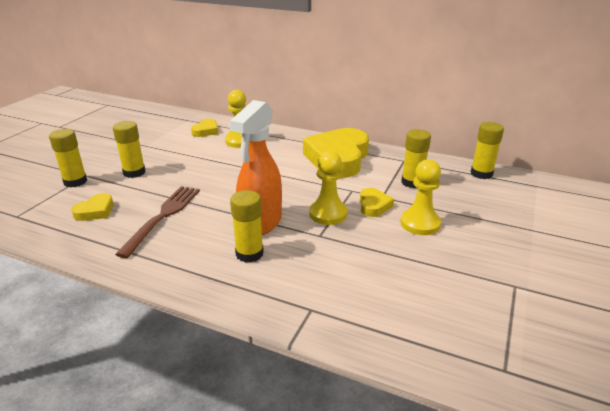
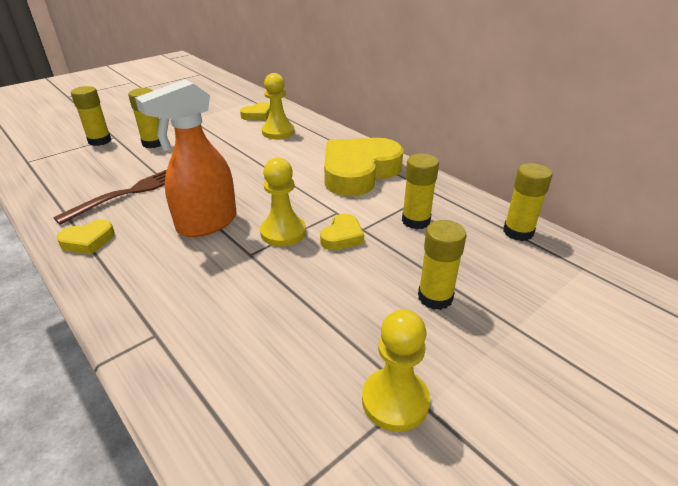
camera: 25 degrees right, 5 degrees up
yellow heart [71,193,114,221] -> yellow heart moved to [57,219,115,255]
yellow glue stick [230,190,264,263] -> yellow glue stick moved to [418,220,467,310]
yellow pawn [400,159,441,235] -> yellow pawn moved to [362,309,430,432]

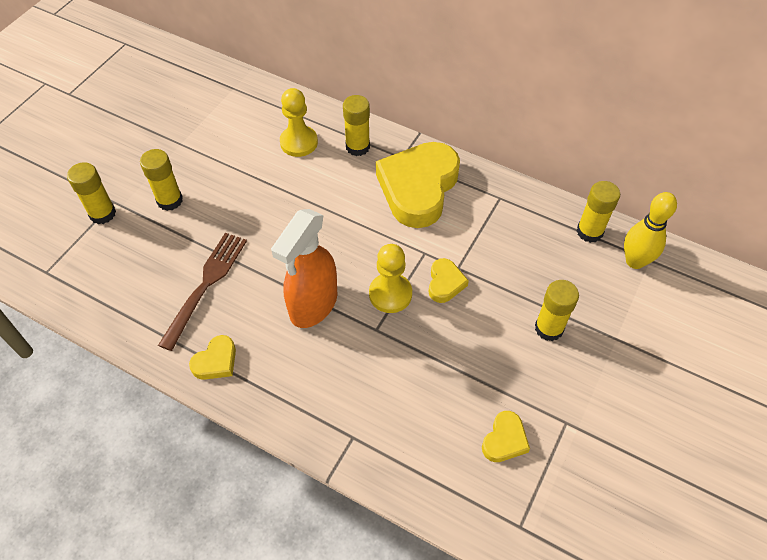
camera: 20 degrees left, 20 degrees up
yellow heart [240,102,270,120] -> yellow heart moved to [482,411,530,462]
yellow pawn [362,309,430,432] -> none
yellow glue stick [402,154,439,229] -> yellow glue stick moved to [343,95,370,156]
none -> yellow bowling pin [624,192,677,269]

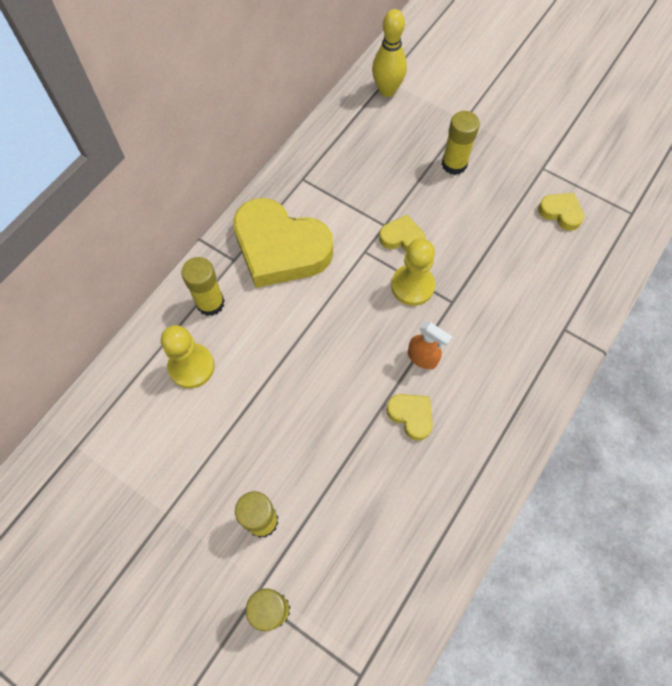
camera: 85 degrees left, 10 degrees up
brown fork [158,233,247,351] -> none
yellow heart [189,335,236,380] -> yellow heart moved to [387,394,433,441]
orange spray bottle [271,209,337,328] -> orange spray bottle [408,322,452,369], size x0.50
yellow glue stick [577,181,620,243] -> none

